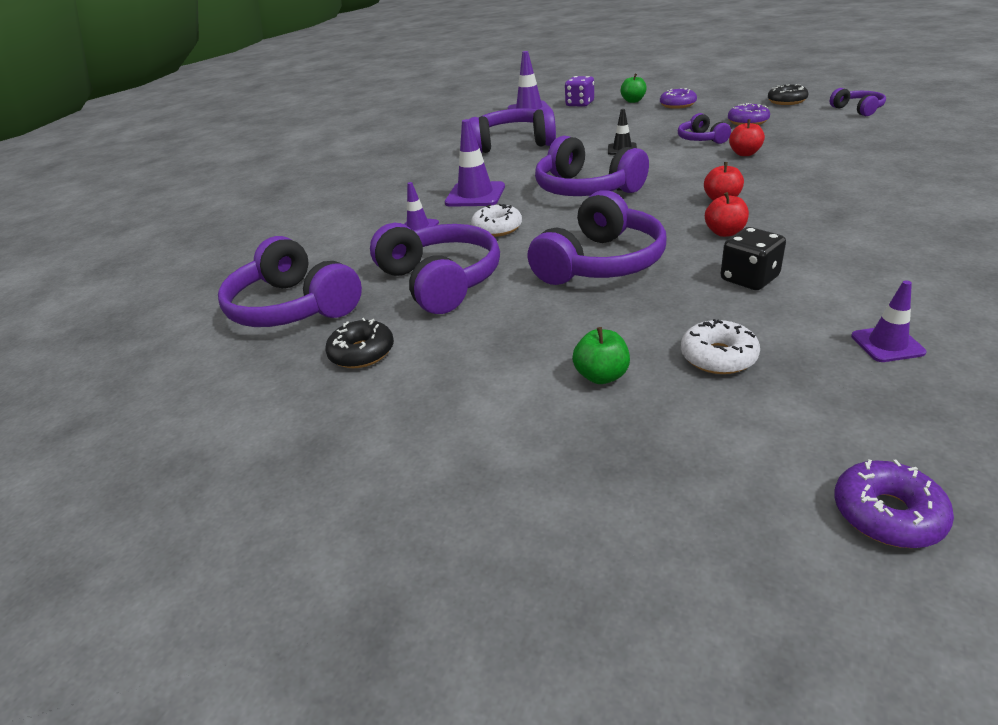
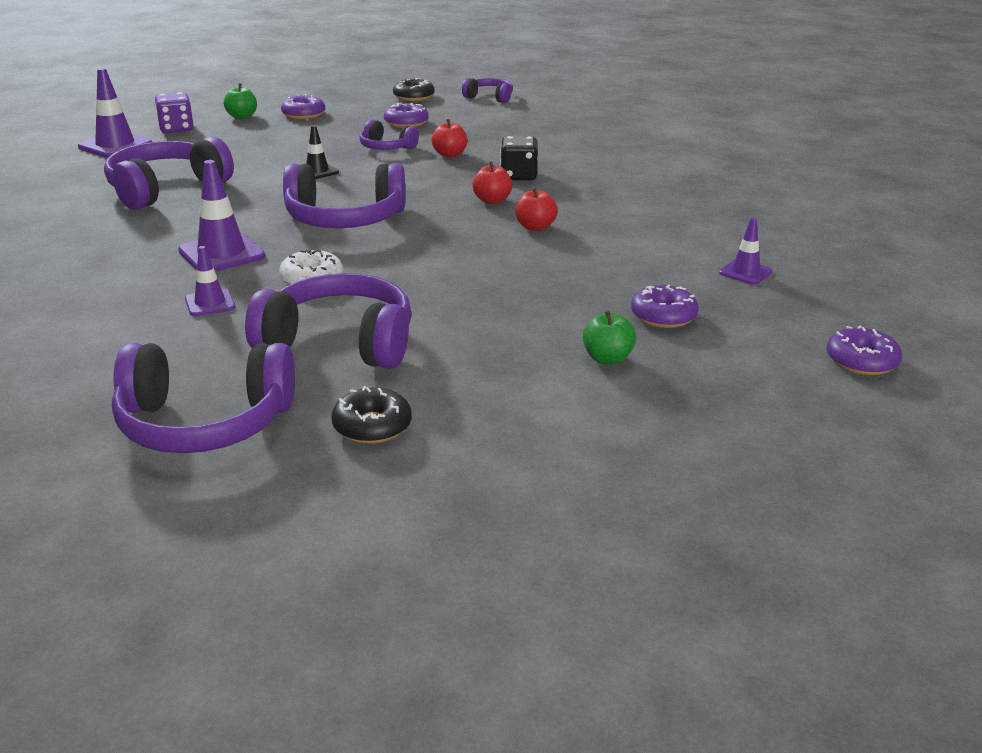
camera: 50 degrees left, 5 degrees down
purple headphones [527,190,666,285] -> none
white donut [681,319,760,374] -> purple donut [631,285,699,328]
black dice [721,227,786,290] -> black dice moved to [500,136,538,180]

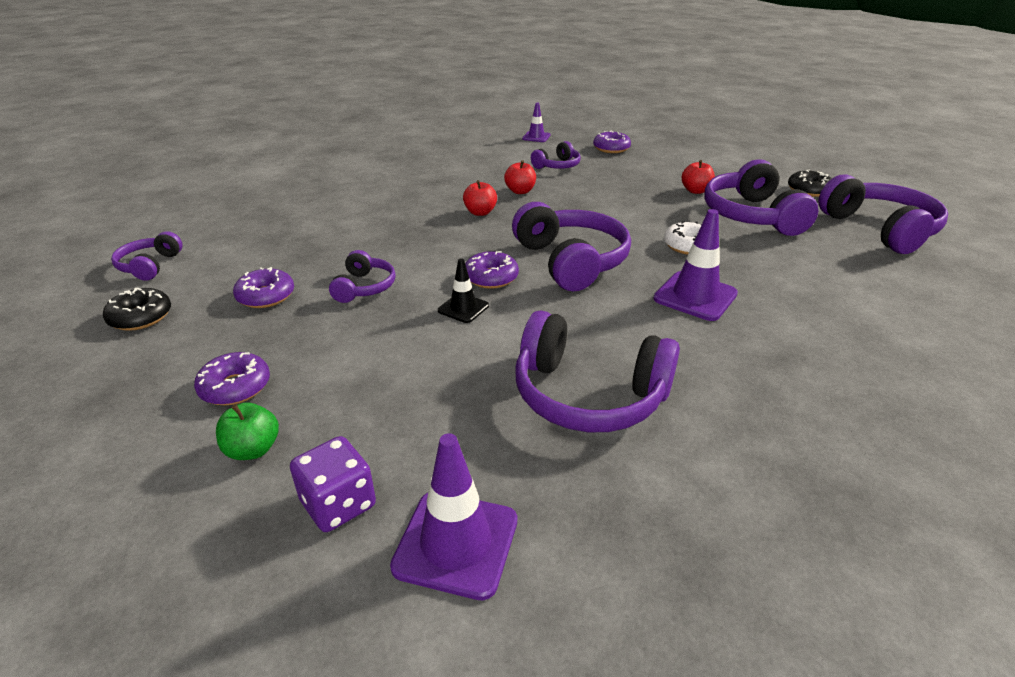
camera: 110 degrees left, 5 degrees up
purple traffic cone [185,246,235,316] -> none
red apple [432,119,467,158] -> red apple moved to [682,160,715,194]
black dice [500,136,538,180] -> none
green apple [583,310,636,365] -> none
purple donut [827,325,902,375] -> purple donut moved to [465,251,519,289]
none -> purple headphones [531,141,581,169]

